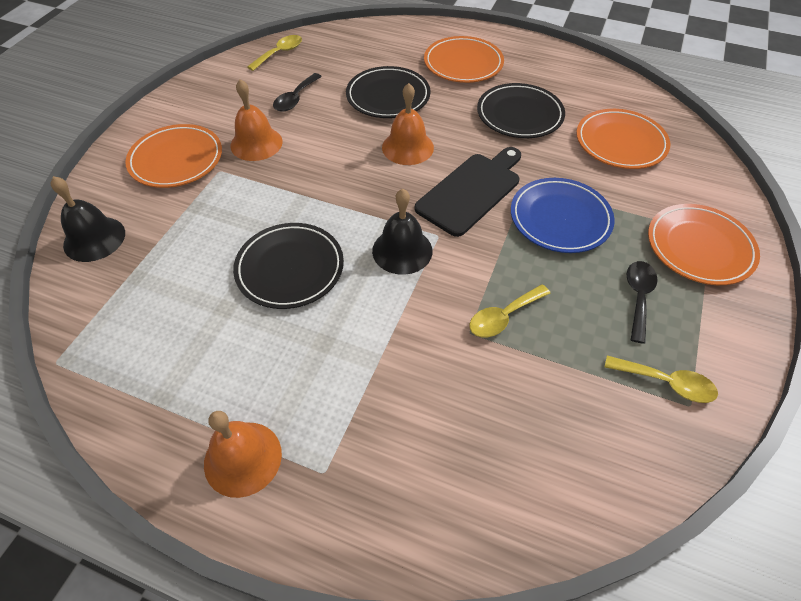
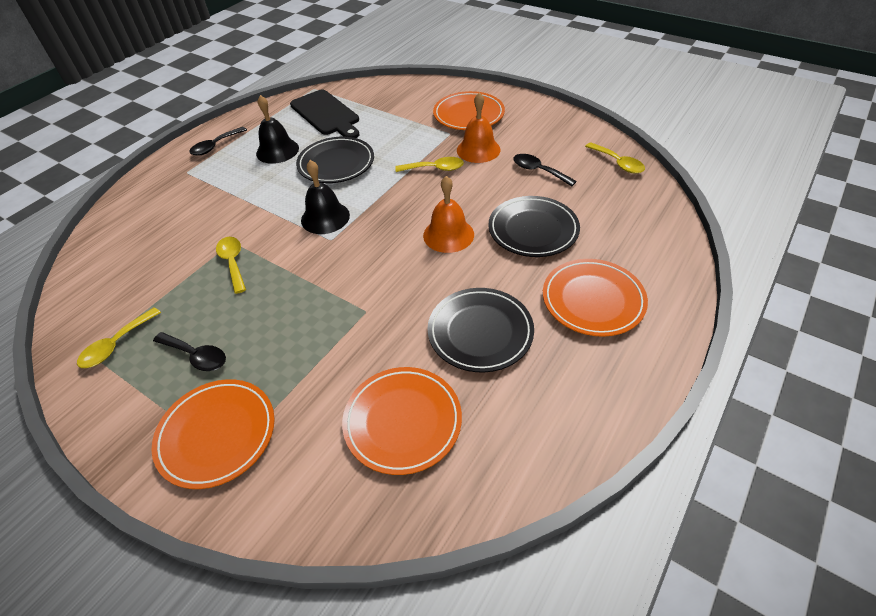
camera: 105 degrees right, 5 degrees down
black bell [50,176,125,262] -> black bell moved to [256,95,299,164]
orange bell [204,411,282,498] -> black spoon [189,127,247,156]
black cutting board [414,147,521,237] -> black cutting board moved to [290,89,359,138]
blue plate [511,178,615,253] -> none
none -> yellow spoon [395,157,464,172]

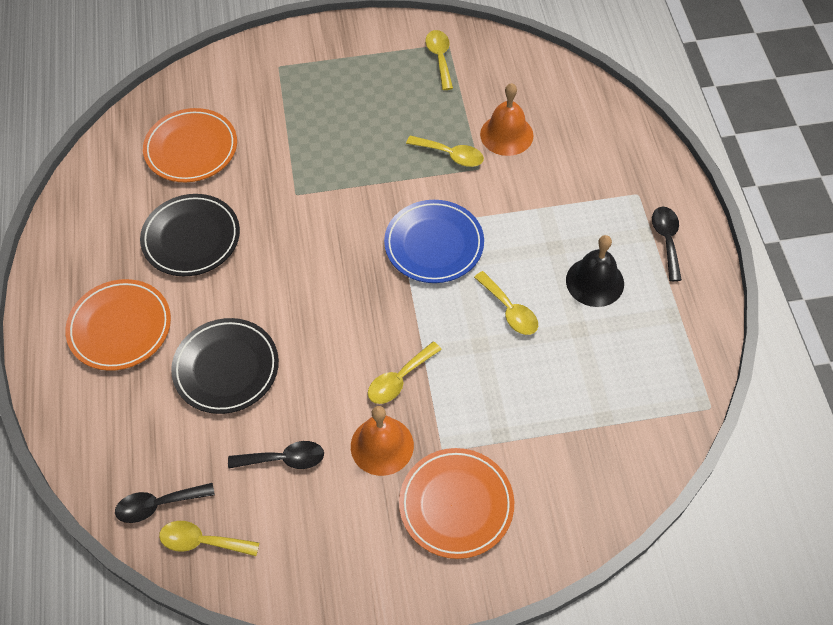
camera: 135 degrees right, 10 degrees up
orange plate [152,379,275,489] -> none
black spoon [153,332,226,371] -> black spoon moved to [115,483,215,523]
black cutting board [290,89,359,138] -> none
black plate [296,137,374,183] -> yellow spoon [474,271,538,335]
black bell [301,160,350,234] -> blue plate [384,200,484,283]
orange bell [423,176,474,253] -> orange bell moved to [480,83,533,156]

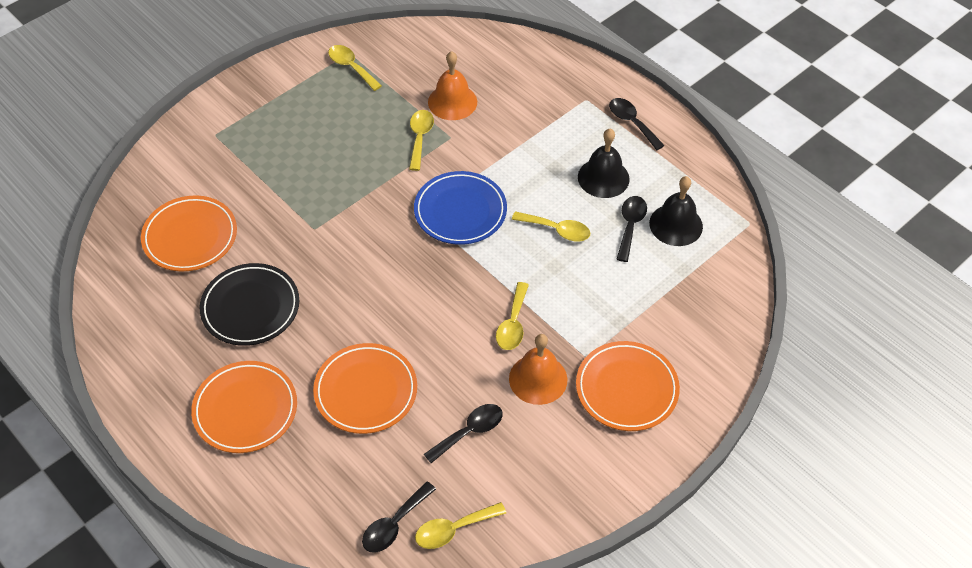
camera: 35 degrees left, 5 degrees down
black plate [171,318,279,414] -> orange plate [313,343,417,434]
yellow spoon [406,135,484,167] -> yellow spoon turned 75 degrees counterclockwise [409,110,434,171]
none -> black spoon [617,196,647,262]
none -> black bell [649,176,703,246]

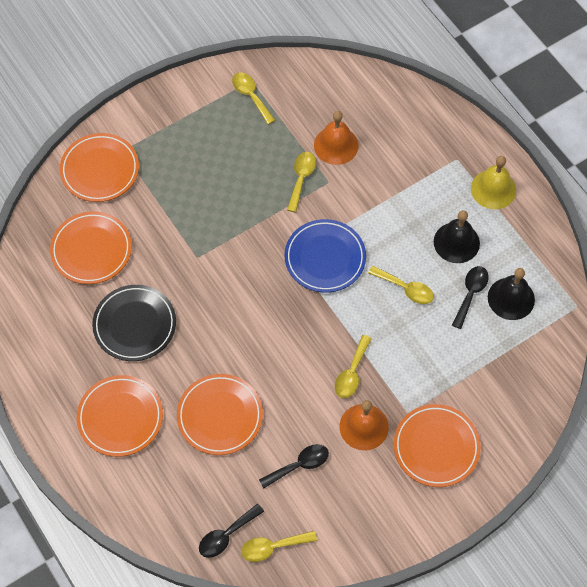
camera: 10 degrees right, 10 degrees up
black spoon [609,98,665,150] -> yellow bell [471,156,516,209]
none -> orange plate [60,133,139,202]

